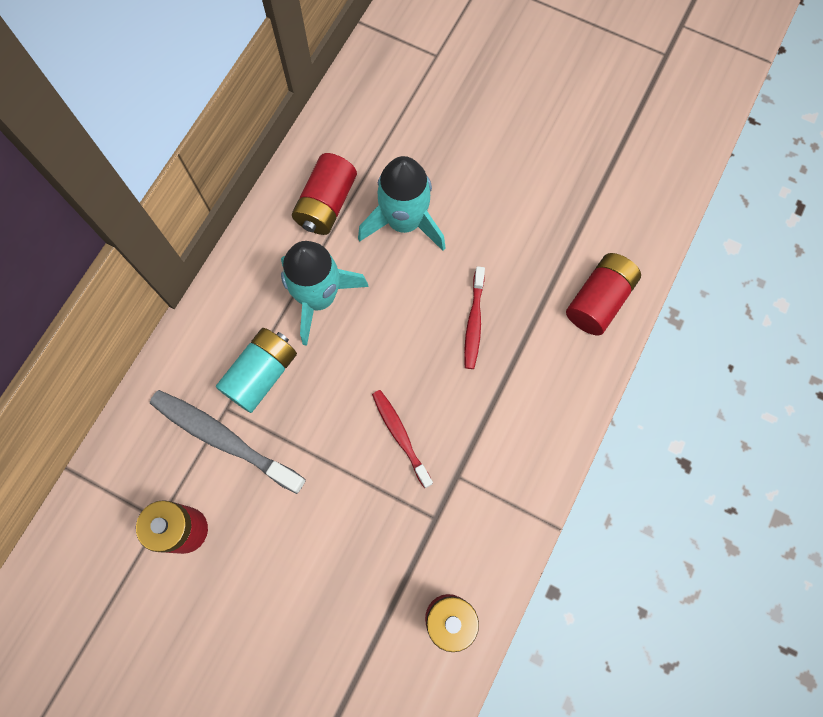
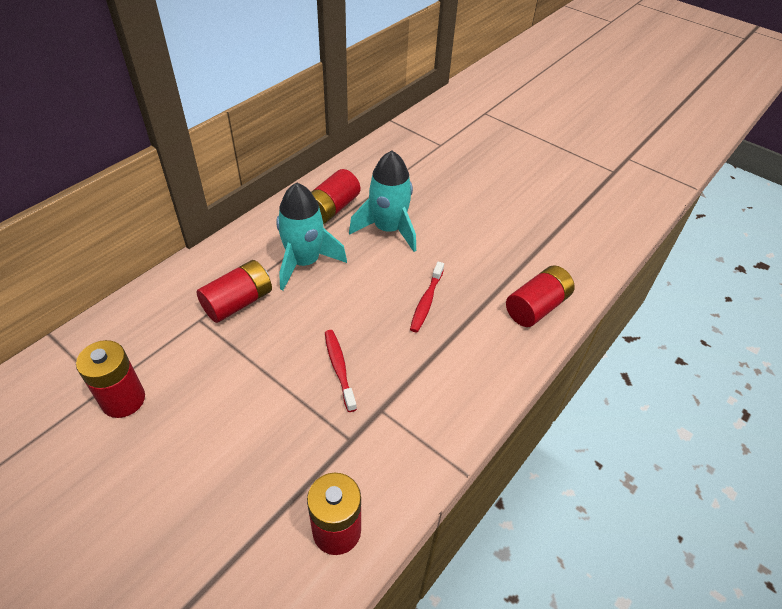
camera: 10 degrees right, 25 degrees down
grey toothbrush [150,390,306,494] -> none
turquoise battery [216,328,297,413] -> red battery [197,260,272,323]

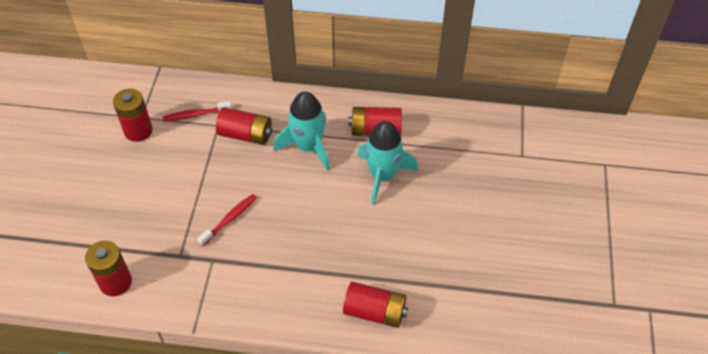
camera: 60 degrees right, 5 degrees up
red toothbrush [410,262,444,332] -> red toothbrush moved to [163,101,232,122]

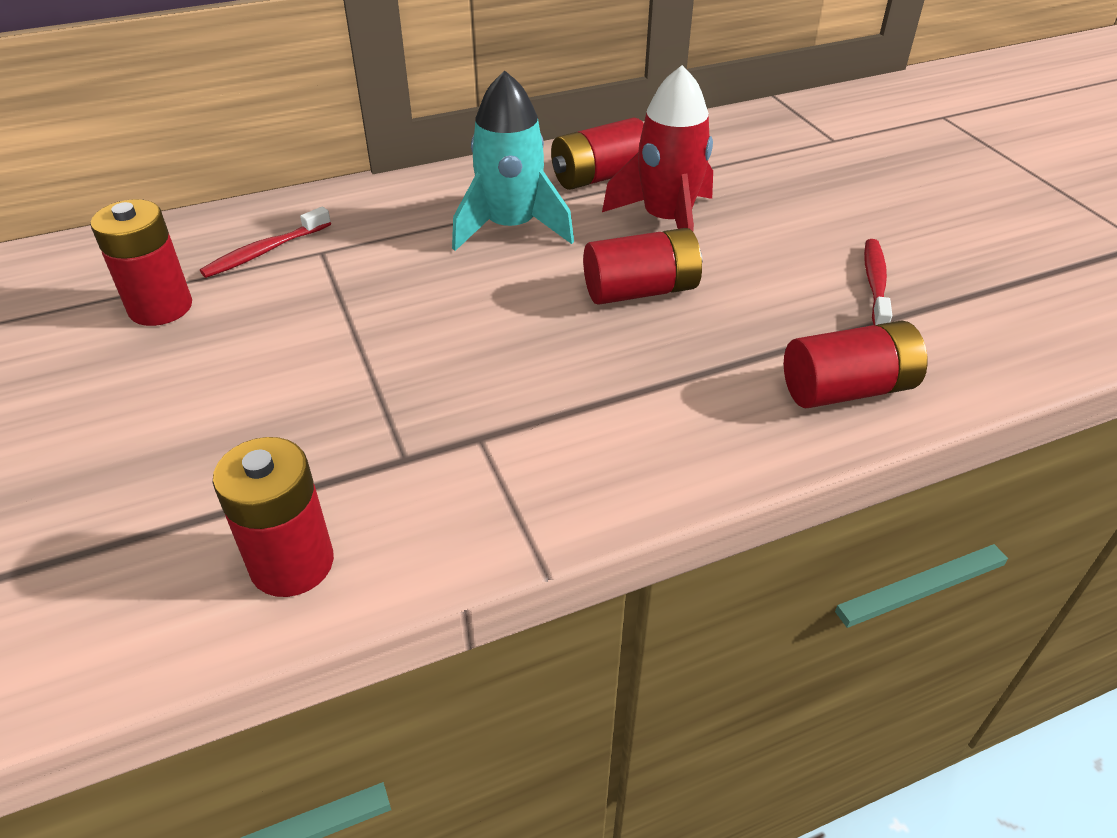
camera: 30 degrees left, 10 degrees down
red toothbrush [197,194,257,246] -> red toothbrush moved to [864,239,892,325]
red battery [216,107,272,145] -> red battery moved to [583,228,702,305]
turquoise rocket [357,121,418,205] -> red rocket [602,65,713,231]

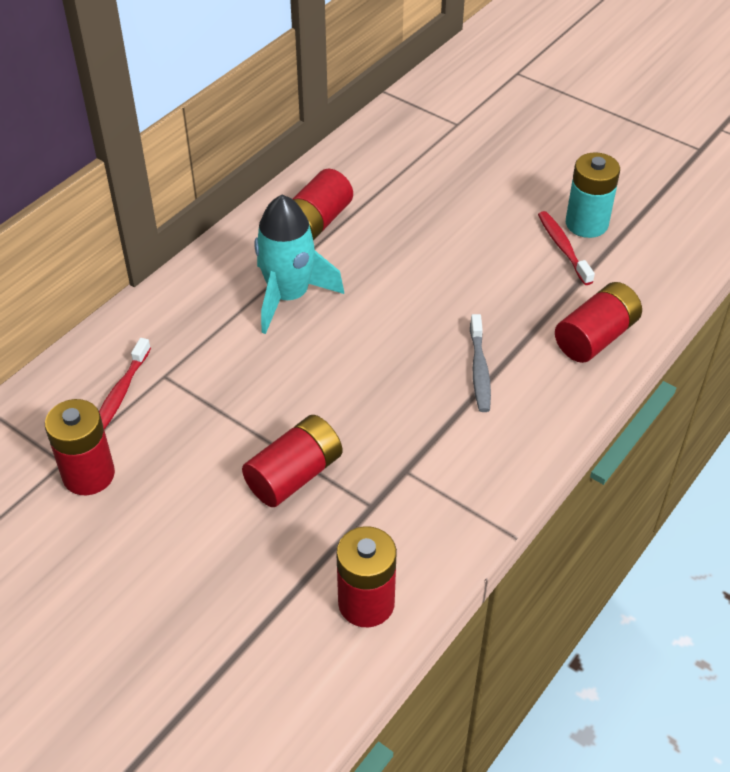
camera: 30 degrees left, 5 degrees up
red battery [583,228,702,305] -> red battery moved to [242,415,342,507]
red rocket [602,65,713,231] -> none
none -> grey toothbrush [470,314,491,412]
none -> turquoise battery [566,152,620,238]

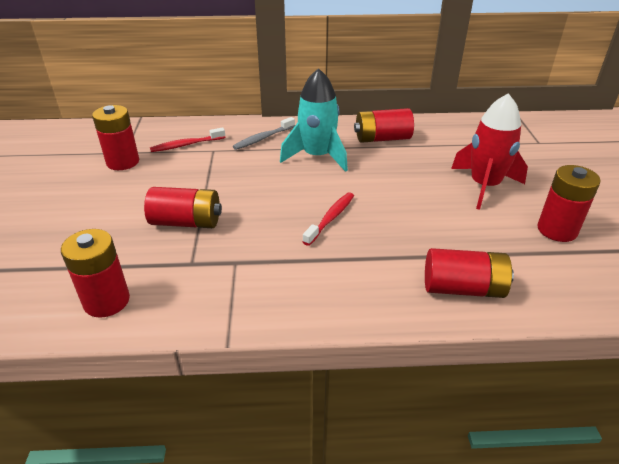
camera: 50 degrees right, 10 degrees down
grey toothbrush [470,314,491,412] -> grey toothbrush moved to [233,117,295,150]
red toothbrush [538,211,595,285] -> red toothbrush moved to [303,192,354,246]
turquoise battery [566,152,620,238] -> red battery [537,165,601,242]
none -> red rocket [451,93,528,210]

